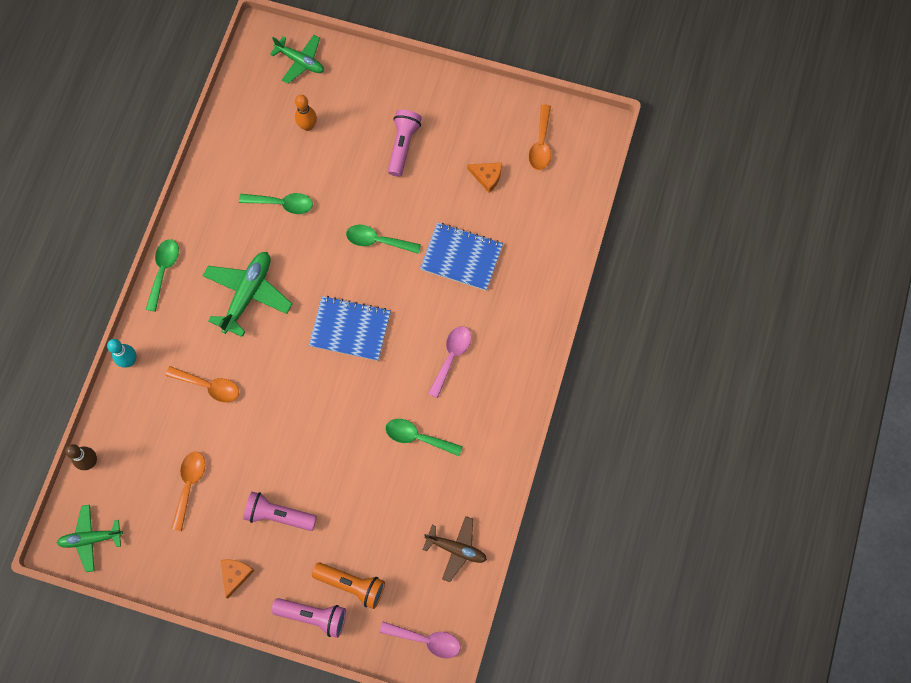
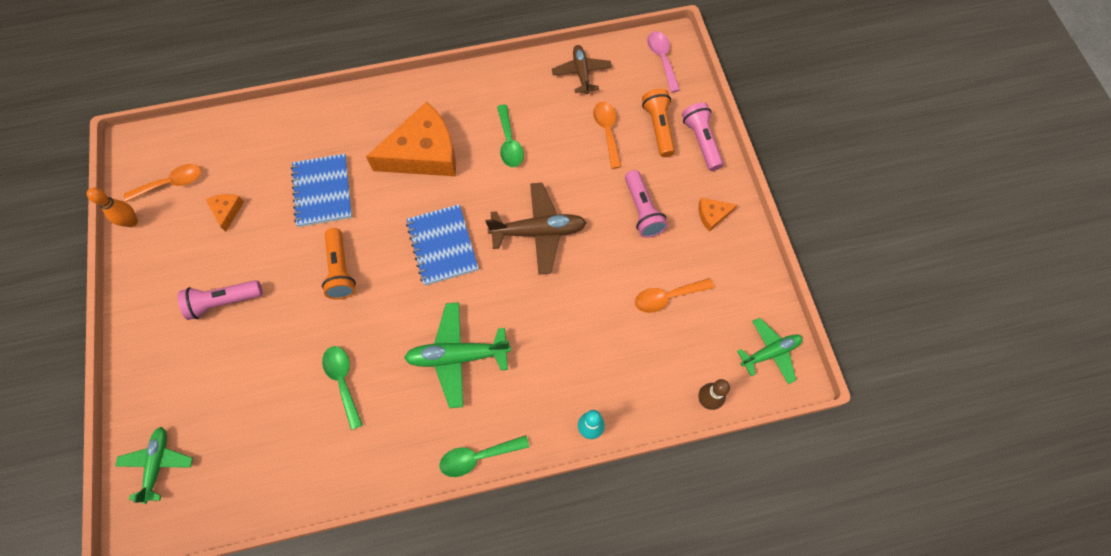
camera: 120 degrees left, 5 degrees down
green plane [57,505,123,572] -> green plane turned 75 degrees counterclockwise [737,318,803,384]
orange spoon [166,366,239,402] -> orange spoon moved to [593,102,621,169]
orange bowling pin [295,95,317,131] -> orange bowling pin moved to [87,187,138,227]
green spoon [346,225,421,254] -> orange flashlight [322,228,356,299]
pink spoon [428,326,471,398] -> orange cheese [366,101,456,176]
none -> brown plane [486,183,587,275]

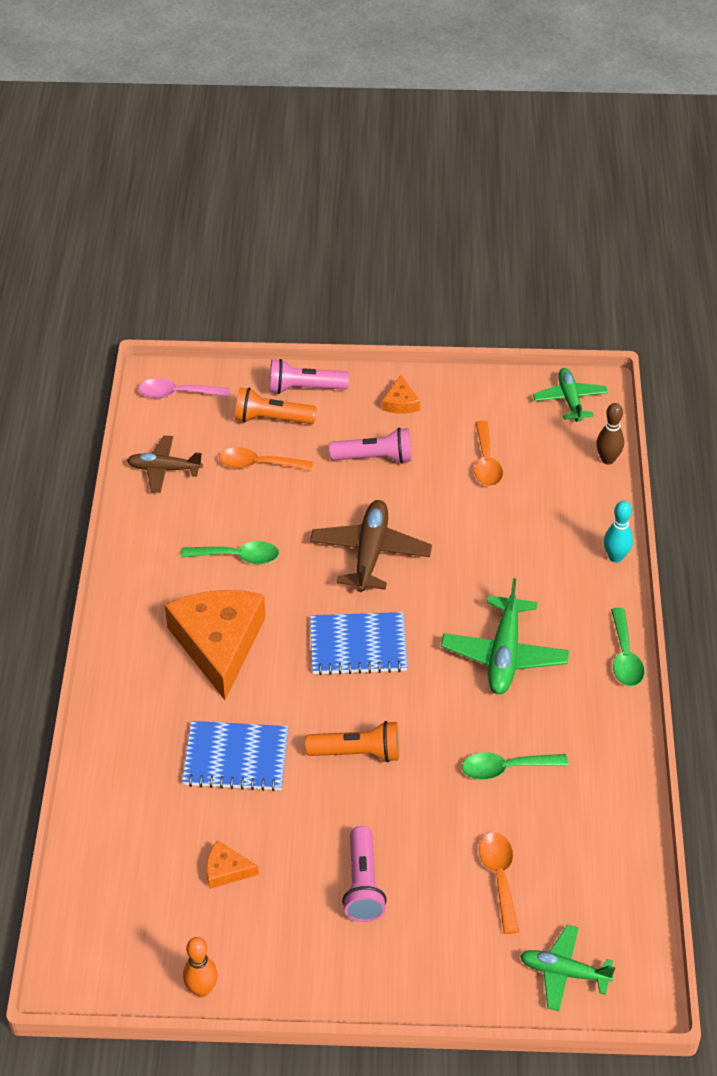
camera: 75 degrees left, 20 degrees down
orange spoon [124,164,201,202] -> orange spoon moved to [479,832,519,934]

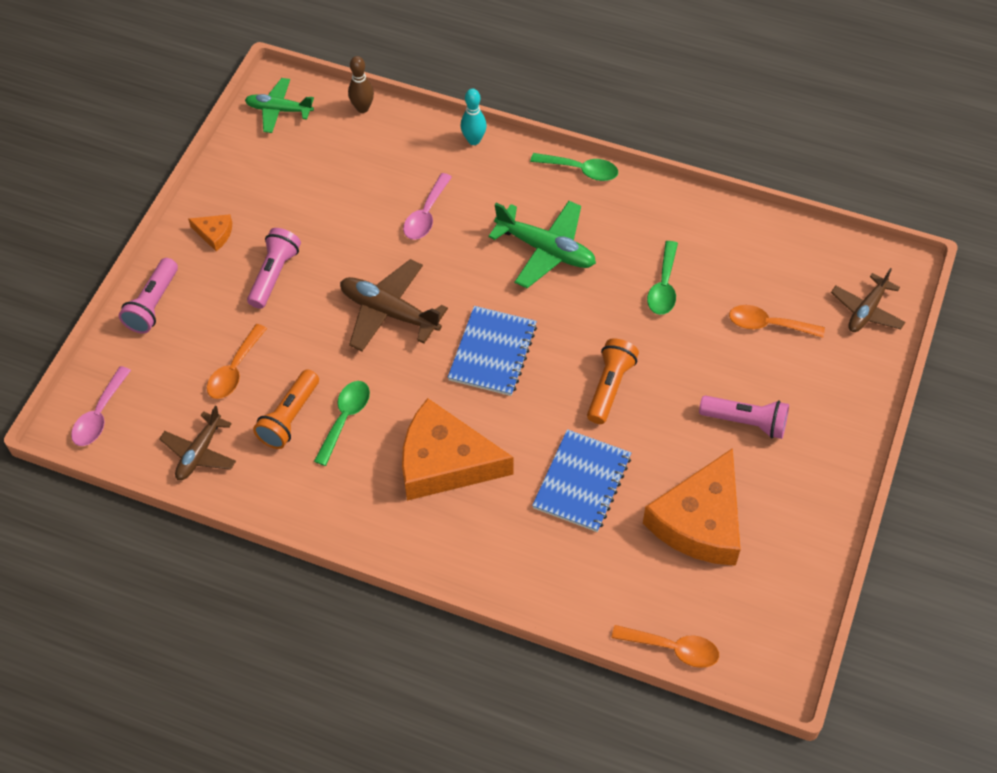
camera: 70 degrees left, 10 degrees up
orange bowling pin [183,937,218,997] -> none
orange cheese [207,840,259,889] -> orange cheese [643,448,741,566], size x2.36
orange flashlight [235,387,317,424] -> orange flashlight moved to [253,369,319,449]
orange spoon [474,421,503,486] -> orange spoon moved to [611,625,719,668]
green plane [520,925,616,1011] -> brown plane [831,268,905,332]
none -> pink spoon [403,173,452,240]

